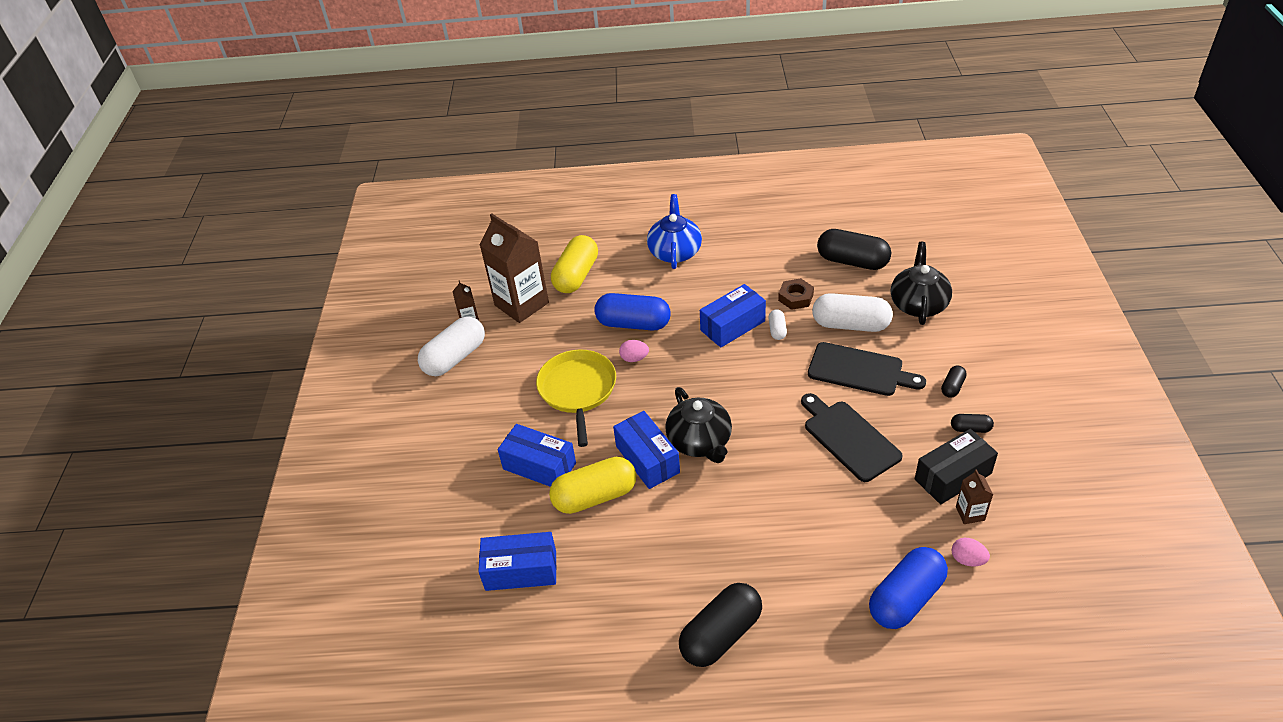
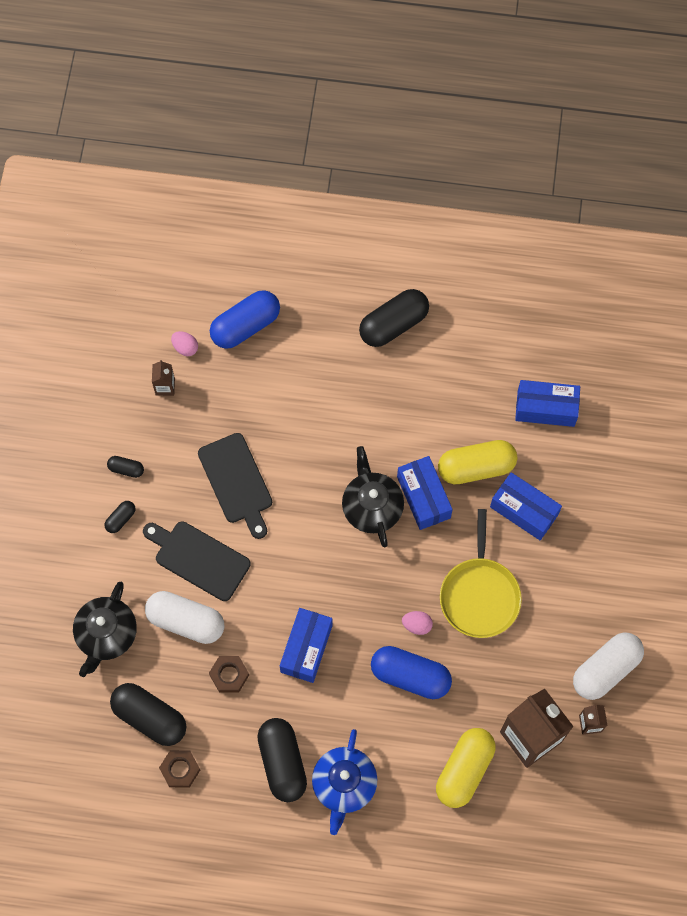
camera: 175 degrees left, 25 degrees up
blue box [700,284,766,348] -> blue box turned 45 degrees counterclockwise [280,608,333,683]
white capsule [768,309,787,340] -> none
black box [915,429,998,505] -> none
none -> brown nut [159,750,200,788]
none -> black capsule [257,718,307,802]

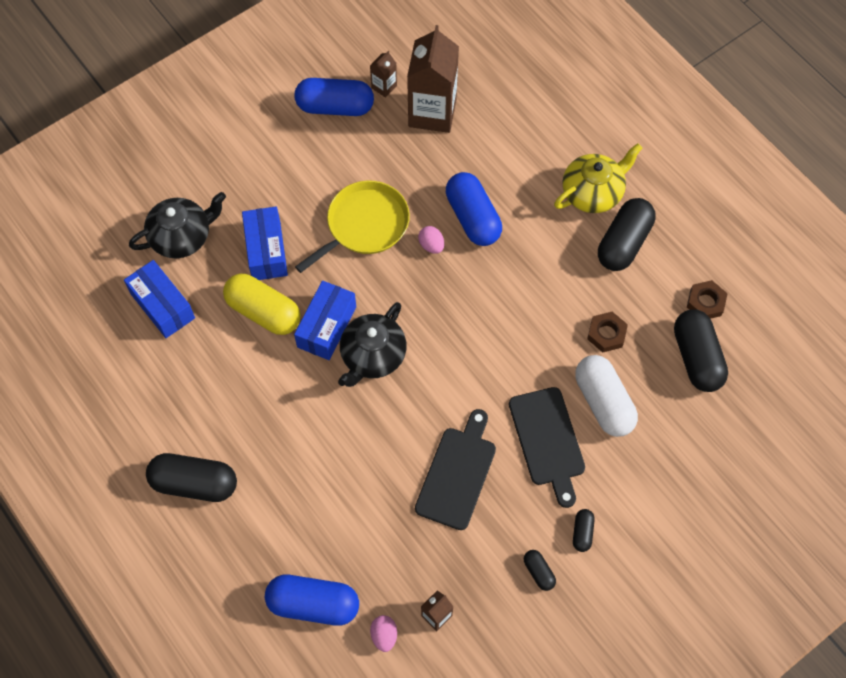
camera: 135 degrees left, 5 degrees down
black teapot [73,582,137,677] -> black teapot moved to [129,192,226,258]
black capsule [105,501,136,533] -> black capsule turned 75 degrees counterclockwise [573,509,595,552]
blue box [280,608,333,683] -> none
blue teapot [312,729,377,835] -> yellow teapot [554,143,642,213]
yellow capsule [436,728,496,808] -> none
white capsule [573,632,644,700] -> blue capsule [295,78,374,116]

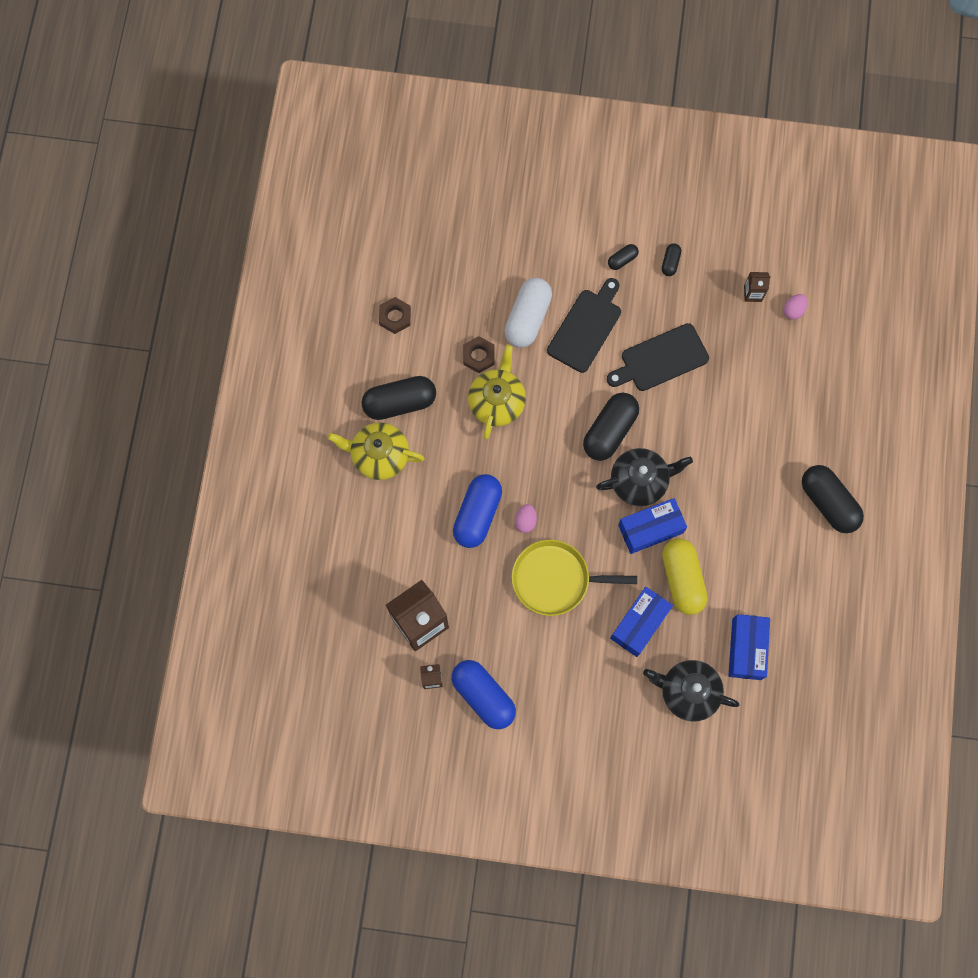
camera: 135 degrees left, 10 degrees up
blue capsule [265,575,359,626] -> none
black capsule [674,310,728,392] -> black capsule moved to [583,393,639,461]
none -> yellow teapot [468,345,526,439]

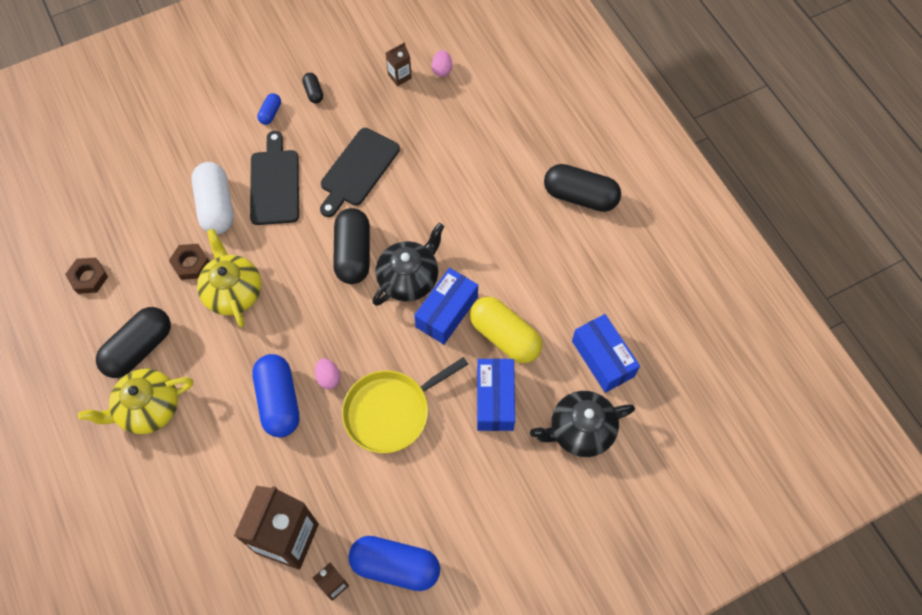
camera: 35 degrees left, 10 degrees down
black capsule [608,244,639,270] -> blue capsule [257,93,281,125]

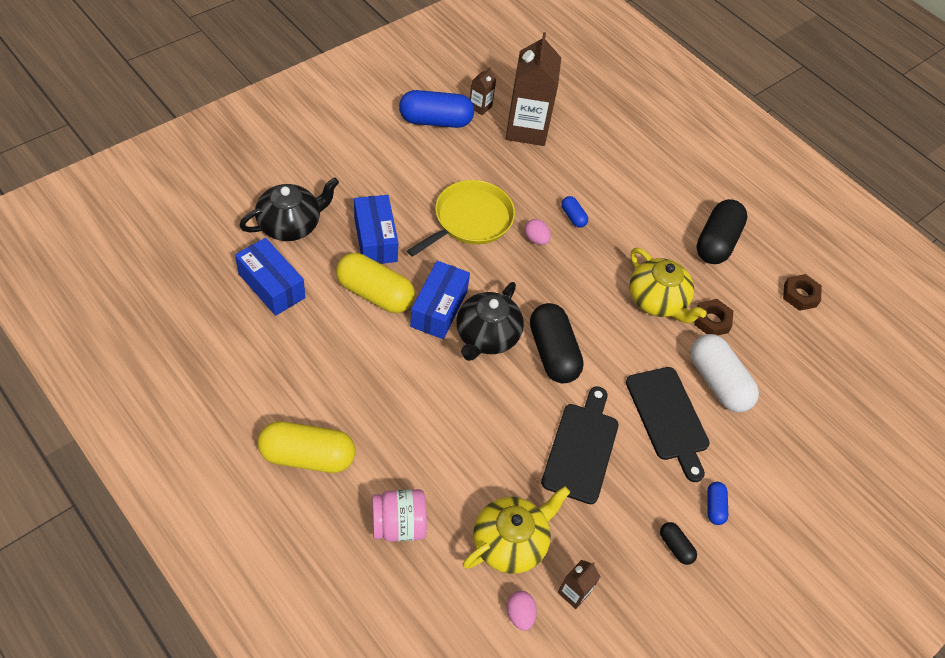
camera: 160 degrees right, 10 degrees down
yellow teapot [78,369,193,434] -> yellow teapot moved to [463,486,570,574]
blue capsule [252,354,299,438] -> blue capsule [561,196,588,228], size x0.47
black capsule [544,164,621,212] -> yellow capsule [258,421,355,473]
none -> pink jar [372,489,427,542]

